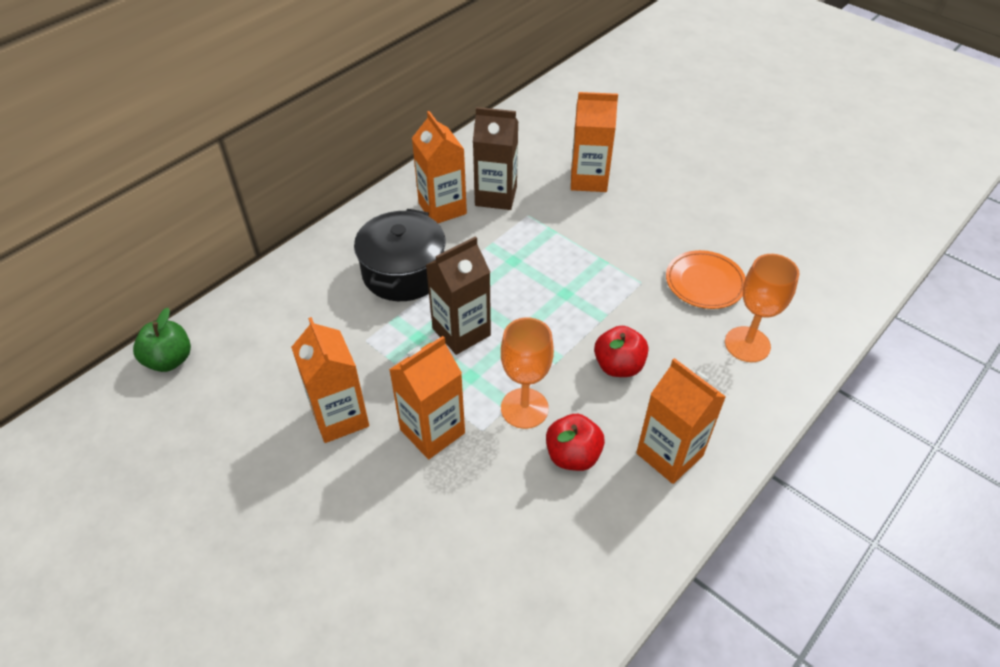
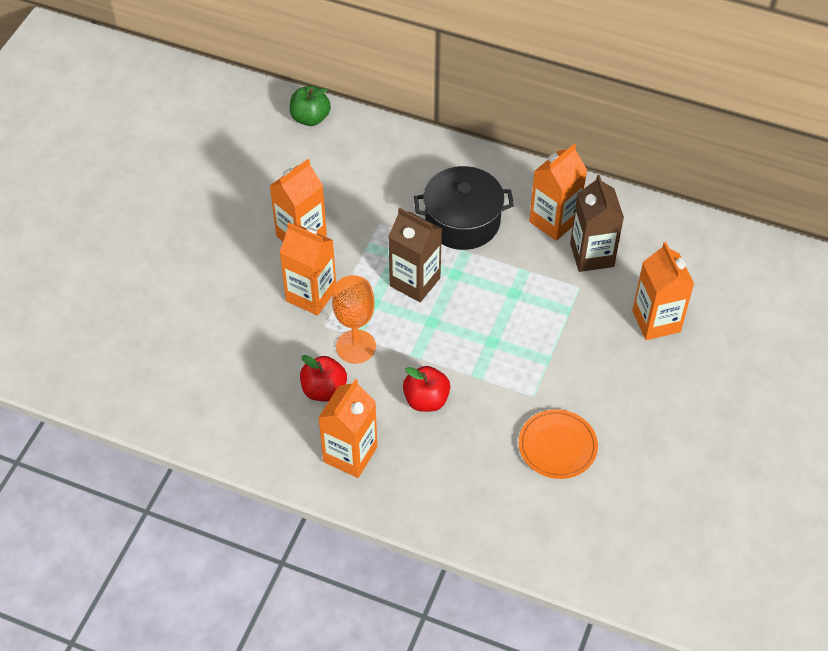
camera: 70 degrees right, 5 degrees up
orange goblet [725,254,799,362] -> none

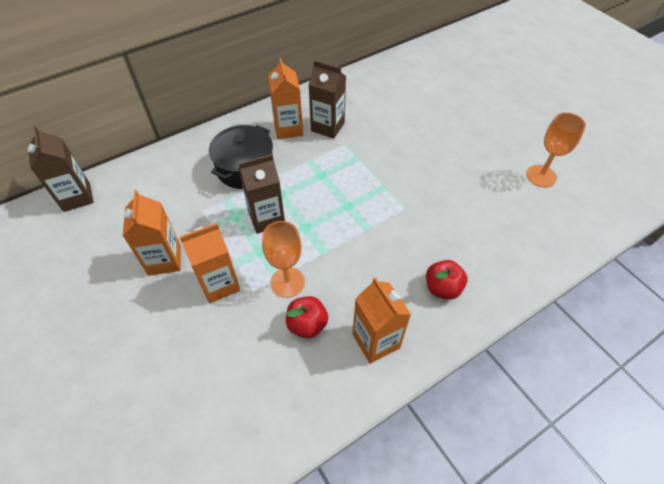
camera: 55 degrees left, 0 degrees up
green apple [290,86,331,126] -> brown carton [28,126,94,212]
red apple [403,366,450,412] -> red apple moved to [426,260,467,300]
orange plate [519,409,598,479] -> none
orange carton [632,242,694,340] -> none
none -> orange goblet [526,112,586,187]

